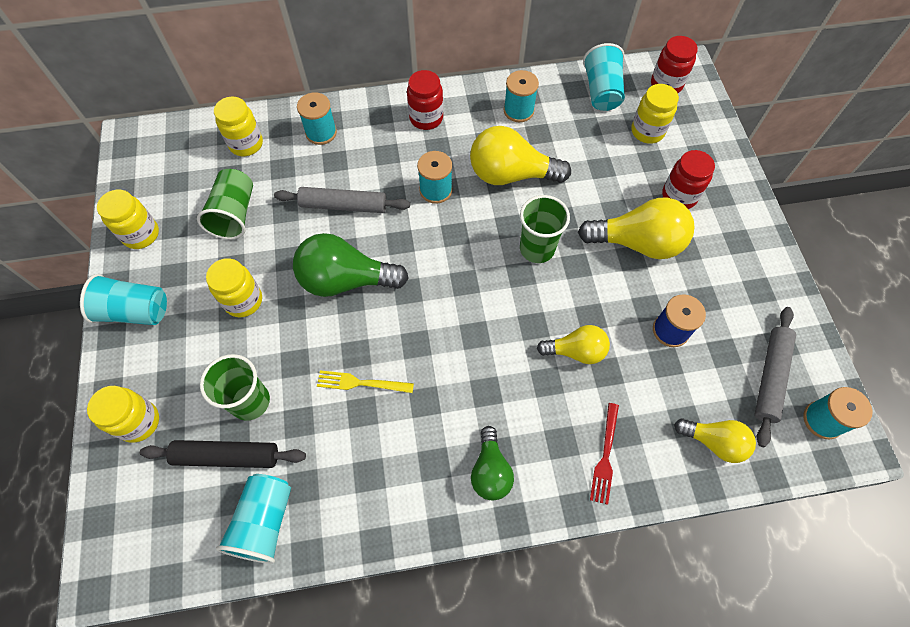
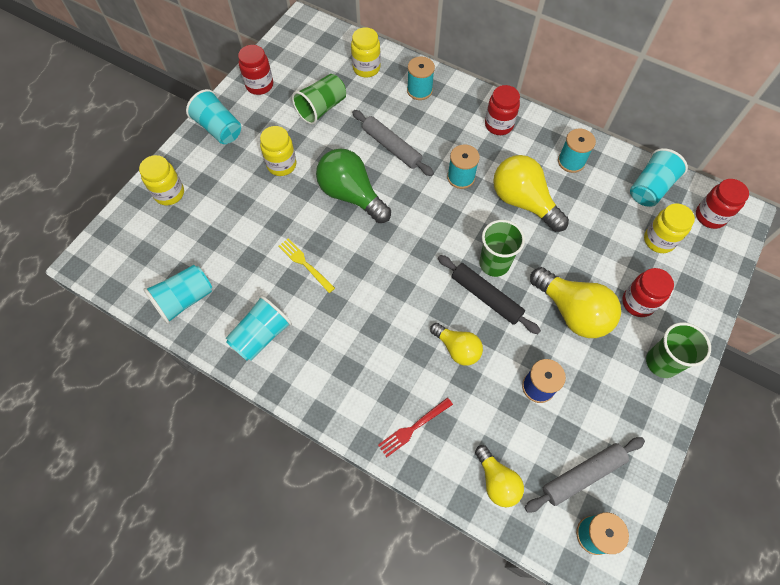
camera: 40 degrees right, 0 degrees up
yellow jar [97,190,159,249] -> red jar [238,45,273,95]
black rolling pin [140,440,306,468] -> black rolling pin moved to [438,255,541,334]
green cup [200,354,270,421] -> green cup moved to [646,322,711,378]
green light bulb [471,426,514,500] -> none
none -> turquoise cup [226,295,292,361]

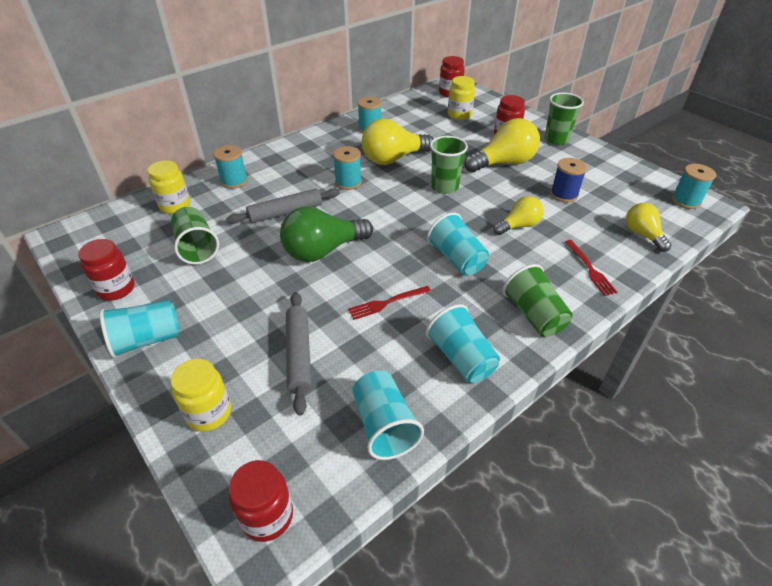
camera: 70 degrees left, 20 degrees down
yellow jar [260,126,296,176] -> none
yellow fork [278,238,335,293] -> red fork [348,286,431,320]
black rolling pin [438,255,541,334] -> none
yellow light bulb [475,445,524,507] -> yellow light bulb turned 105 degrees counterclockwise [626,203,671,252]
red jar [485,85,520,135] -> red jar moved to [229,460,293,542]
grey rolling pin [525,437,645,513] -> grey rolling pin moved to [286,292,312,416]
turquoise cup [630,148,688,207] -> turquoise cup moved to [427,212,489,276]
none -> green cup [503,264,573,337]

